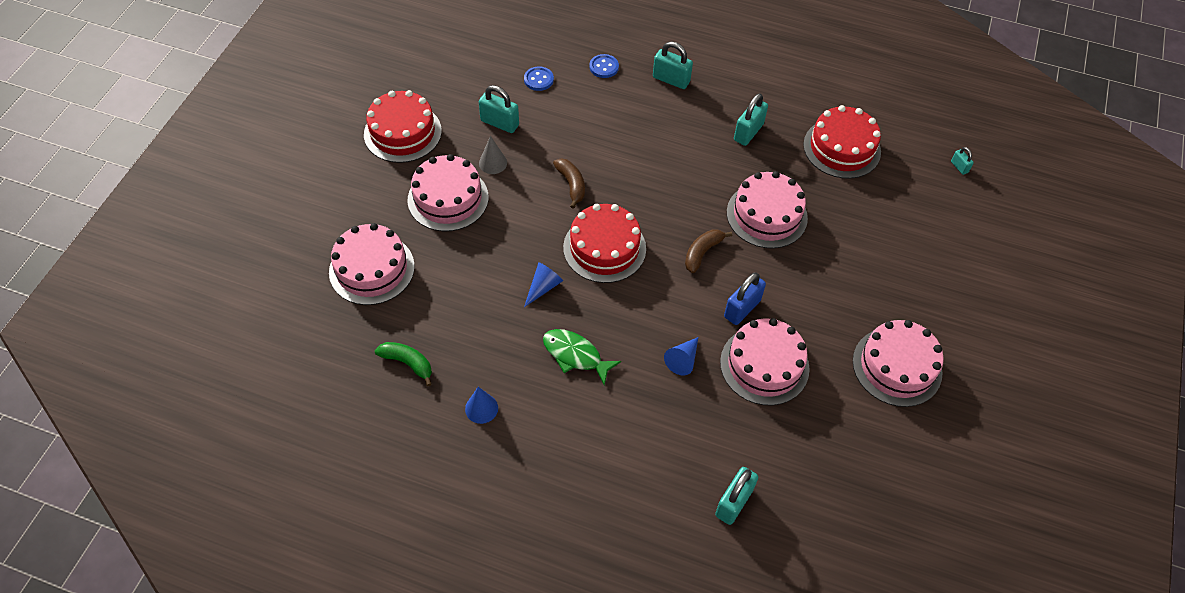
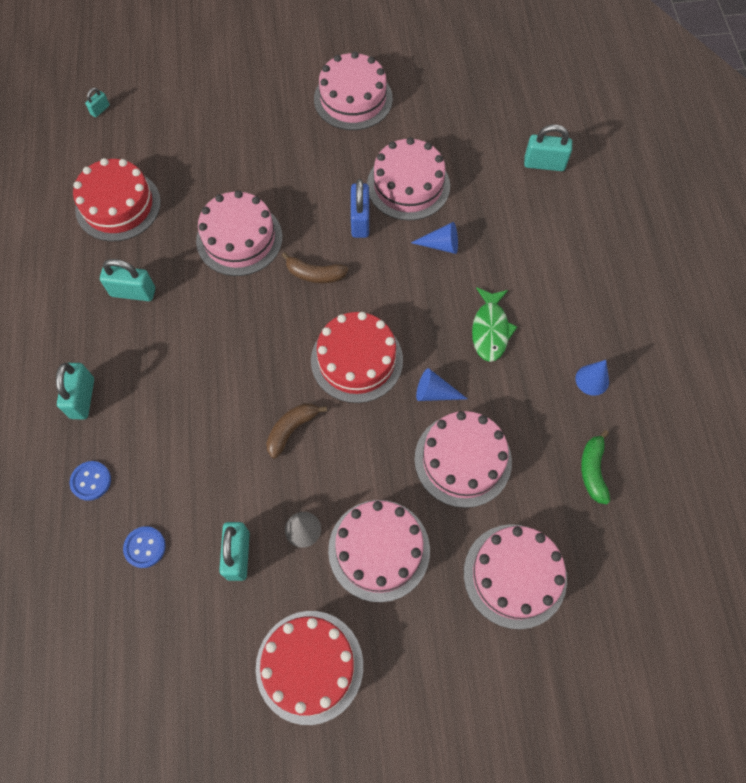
camera: 115 degrees left, 10 degrees up
blue padlock [724,272,766,325] -> blue padlock turned 75 degrees clockwise [351,179,369,238]
none -> pink cake [414,411,512,508]

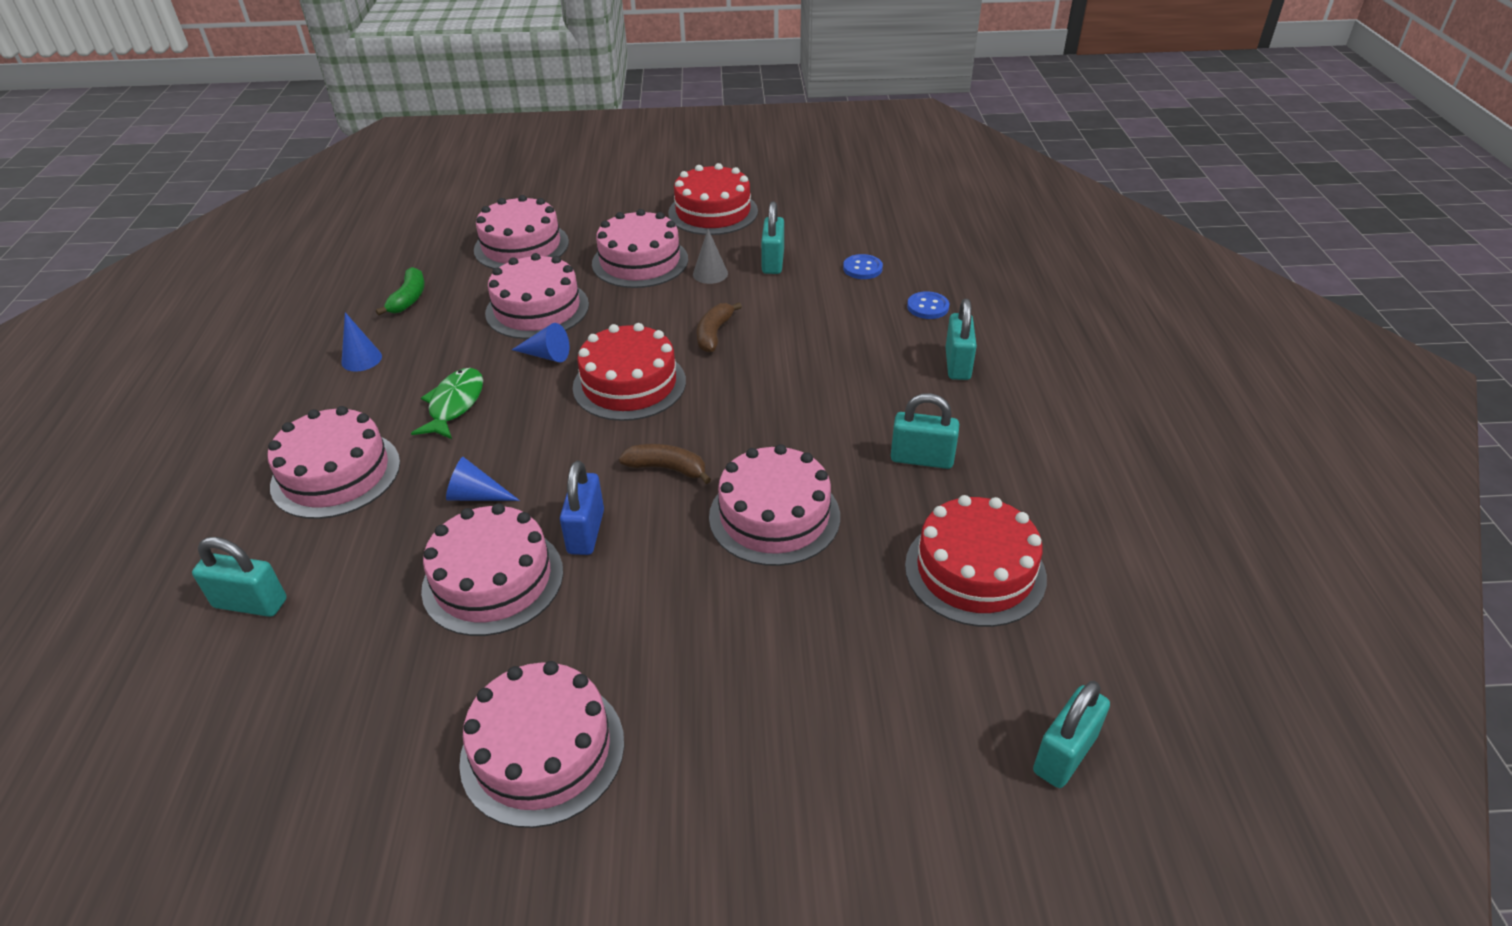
camera: 175 degrees left, 25 degrees down
turquoise padlock [85,88,110,118] -> turquoise padlock [1033,681,1110,788], size x1.90
brown banana [266,403,327,458] -> brown banana turned 150 degrees clockwise [697,302,742,353]
none -> pink cake [268,406,400,519]

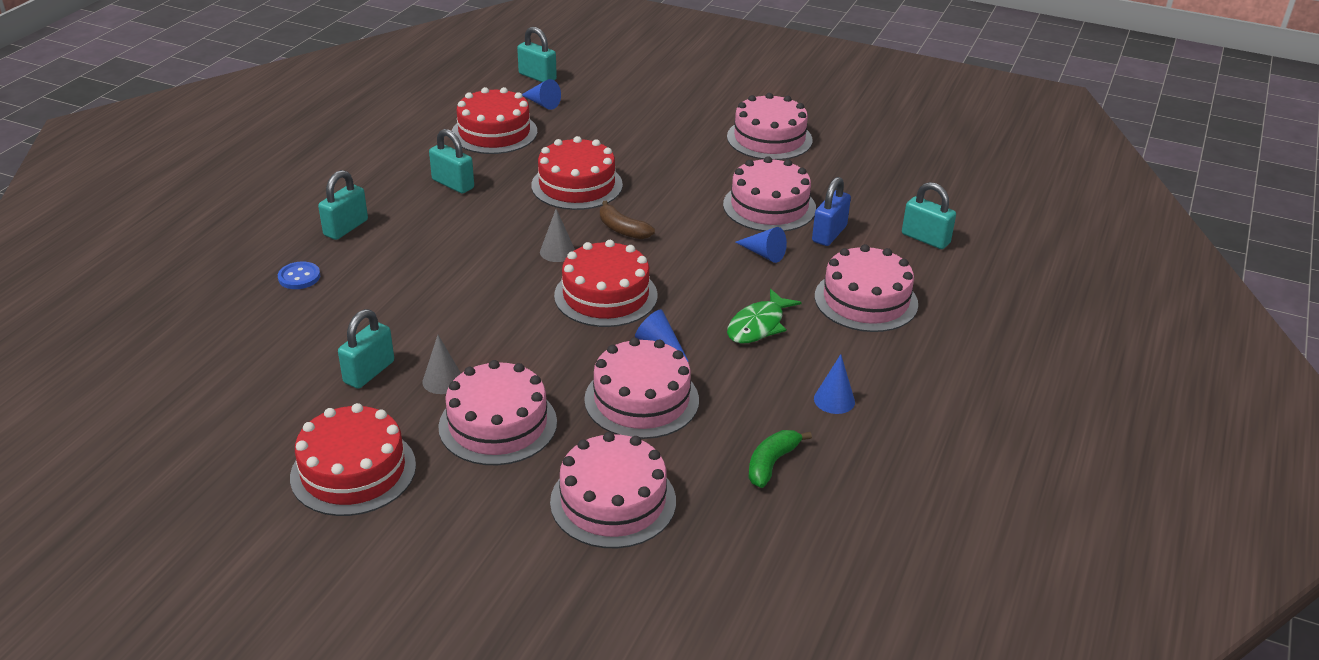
camera: 155 degrees left, 5 degrees down
blue padlock [560,461,604,555] -> blue padlock moved to [812,177,851,246]
brown banana [697,302,742,353] -> none
pink cake [709,444,840,566] -> red cake [531,136,623,210]
blue button [843,254,883,279] -> none
turquoise padlock [1033,681,1110,788] -> turquoise padlock turned 60 degrees clockwise [517,27,557,82]
none -> blue cone [522,79,561,110]
none -> grey cone [540,209,575,262]

